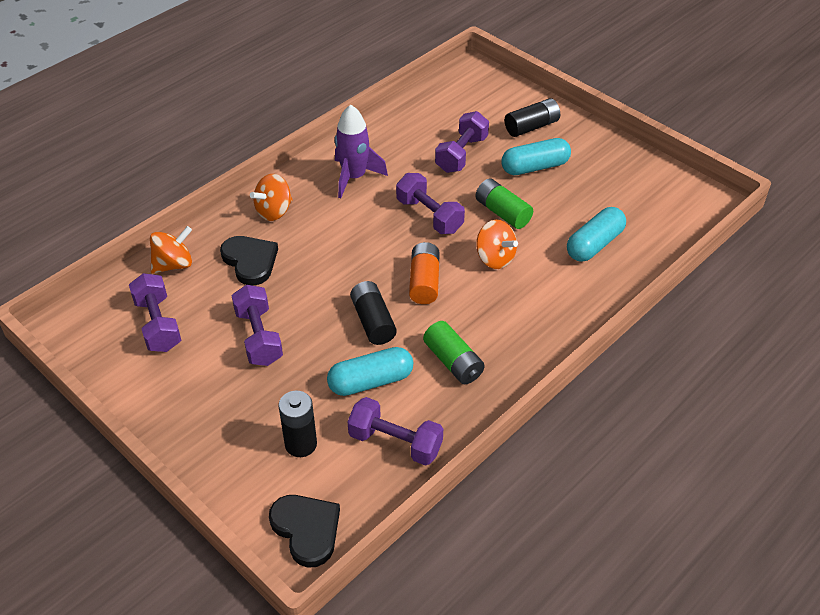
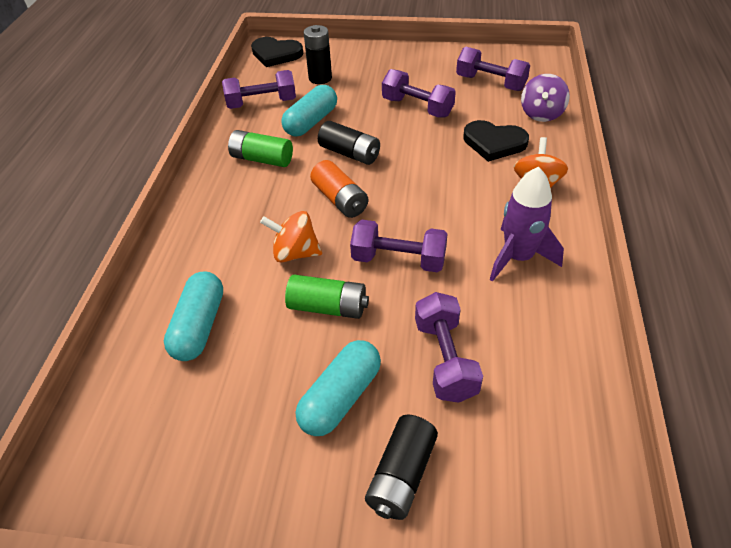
camera: 145 degrees right, 0 degrees up
orange spinning top [150,226,192,274] -> purple spinning top [521,74,570,122]

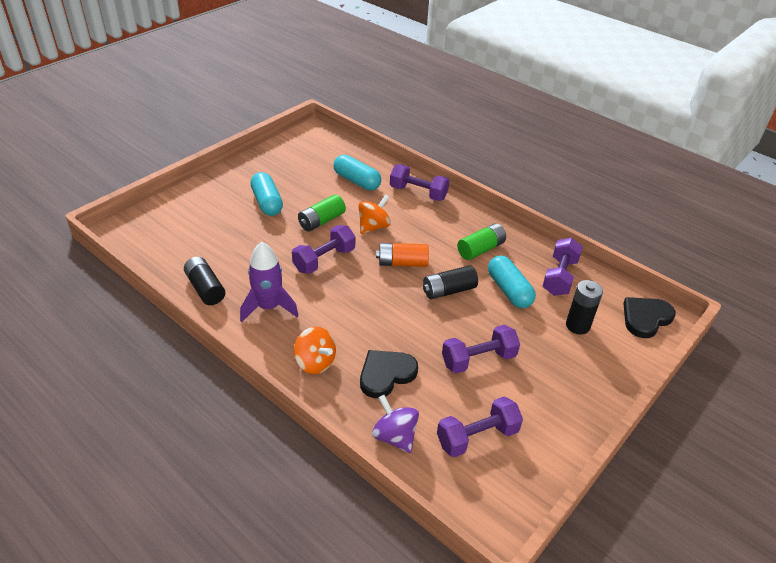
camera: 120 degrees right, 5 degrees down
black battery [365,415,438,520] -> black battery moved to [184,257,225,305]
purple dumbbell [415,292,483,403] -> purple dumbbell moved to [390,164,450,201]

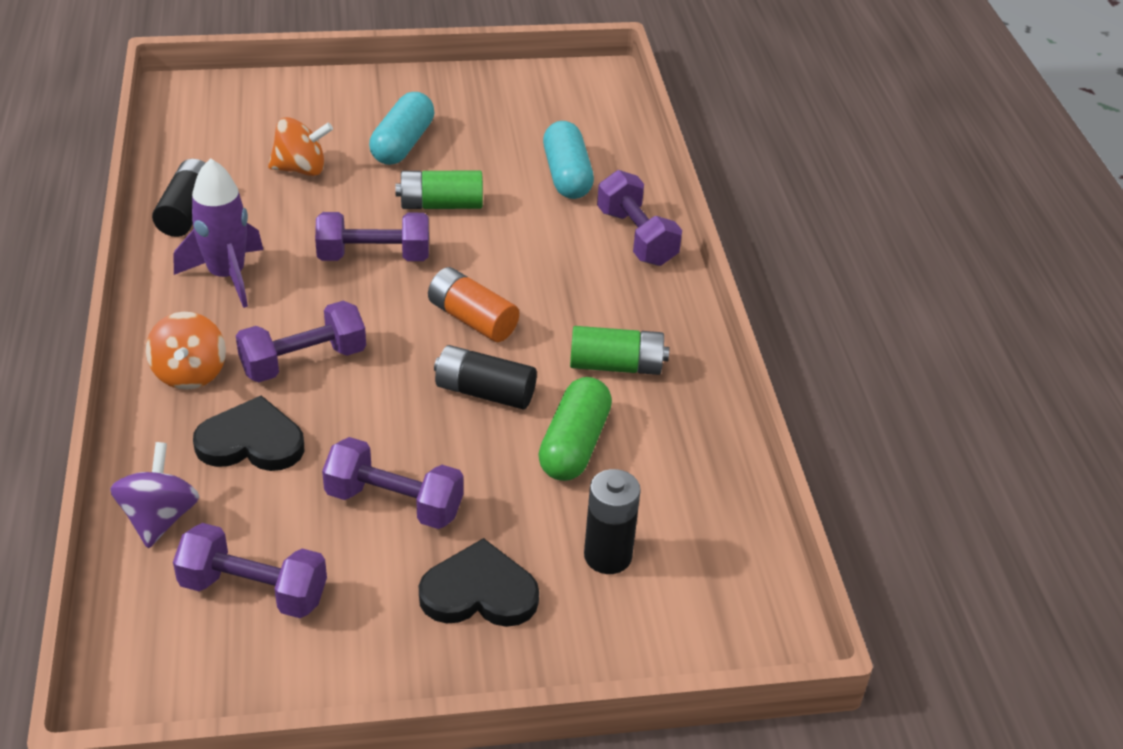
camera: 40 degrees right, 0 degrees up
orange spinning top [358,195,391,234] -> orange spinning top moved to [268,117,333,176]
turquoise capsule [488,255,536,308] -> green capsule [538,377,612,481]
purple dumbbell [543,238,583,296] -> purple dumbbell moved to [236,301,366,382]
black heart [623,297,676,338] -> black heart moved to [419,538,539,627]

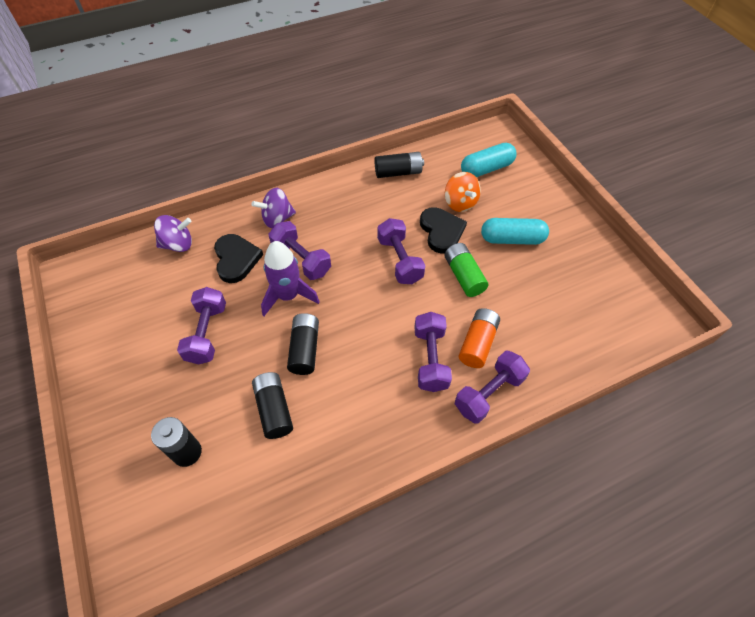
camera: 75 degrees right, 15 degrees up
orange spinning top [146,312,226,390] -> purple spinning top [252,188,296,228]
purple dumbbell [173,523,327,618] -> purple dumbbell moved to [414,312,452,392]
purple rocket [174,158,263,308] -> purple rocket moved to [261,241,320,316]
black heart [419,538,539,627] -> black heart moved to [420,207,467,254]
orange battery [428,267,519,342] -> orange battery moved to [459,308,500,368]
green capsule [538,377,612,481] -> black battery [252,372,293,439]
turquoise capsule [543,121,594,199] -> turquoise capsule moved to [461,143,517,177]
green battery [570,326,669,375] -> none

